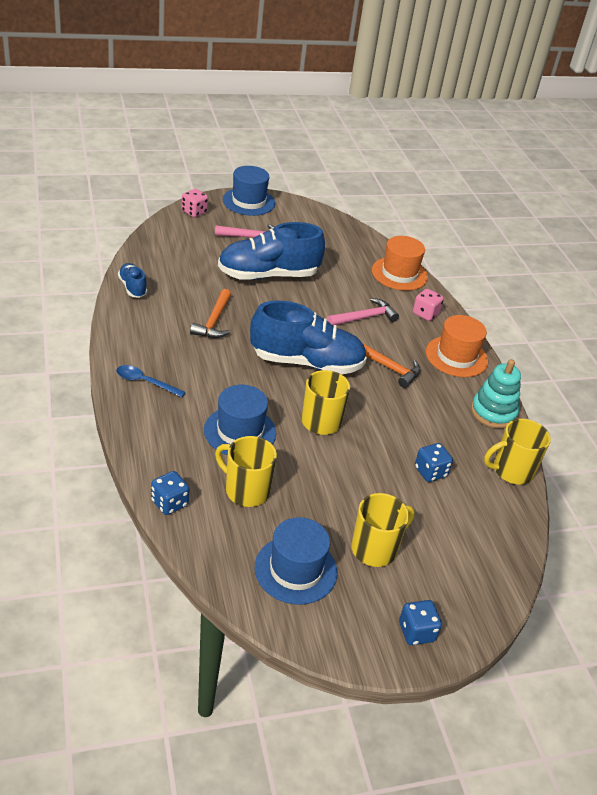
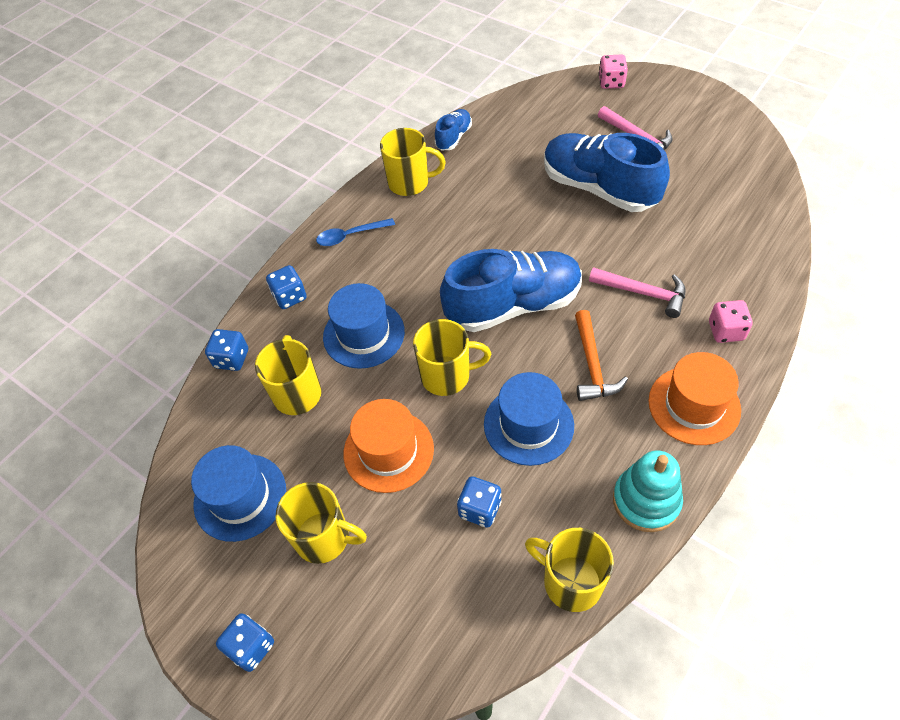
camera: 60 degrees right, 15 degrees up
blue spoon [116,365,186,398] -> blue spoon turned 90 degrees counterclockwise [316,218,395,246]
orange hammer [190,289,231,338] -> none
blue hat [223,166,275,216] -> blue hat moved to [484,372,574,466]
blue shoe [250,300,367,375] -> blue shoe turned 75 degrees counterclockwise [440,249,582,332]
orange hat [372,236,428,291] -> orange hat moved to [343,399,434,493]
none -> blue dice [266,265,307,309]
none -> yellow mug [380,128,446,196]

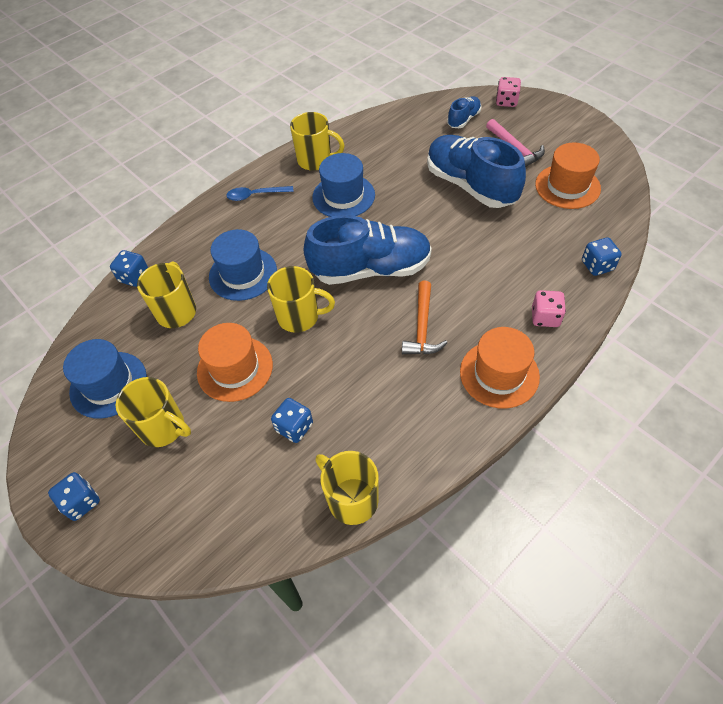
camera: 10 degrees right, 0 degrees up
blue dice [266,265,307,309] -> blue dice moved to [582,237,622,276]
blue shoe [435,109,472,151] -> blue shoe moved to [447,96,481,128]
blue hat [484,372,574,466] -> blue hat moved to [312,153,375,217]
pink hammer [589,267,686,318] -> none
turquoise stacking toy [613,450,683,532] -> none
none -> orange hat [535,143,601,209]

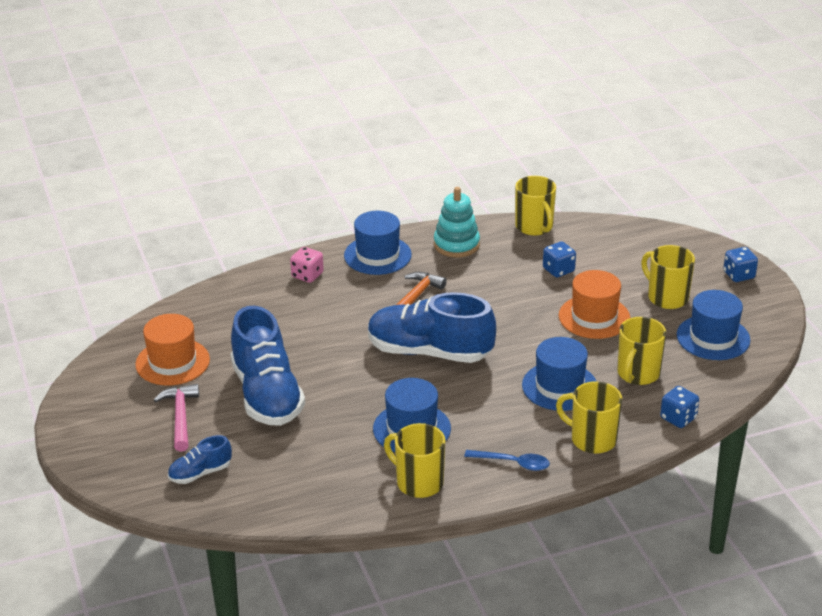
camera: 160 degrees left, 20 degrees down
yellow mug [267,266,335,333] -> yellow mug moved to [556,381,622,454]
orange hat [460,327,540,408] -> blue hat [344,211,412,275]
pink dice [496,77,521,107] -> none
blue dice [582,237,622,276] -> none
none -> turquoise stacking toy [434,187,480,257]

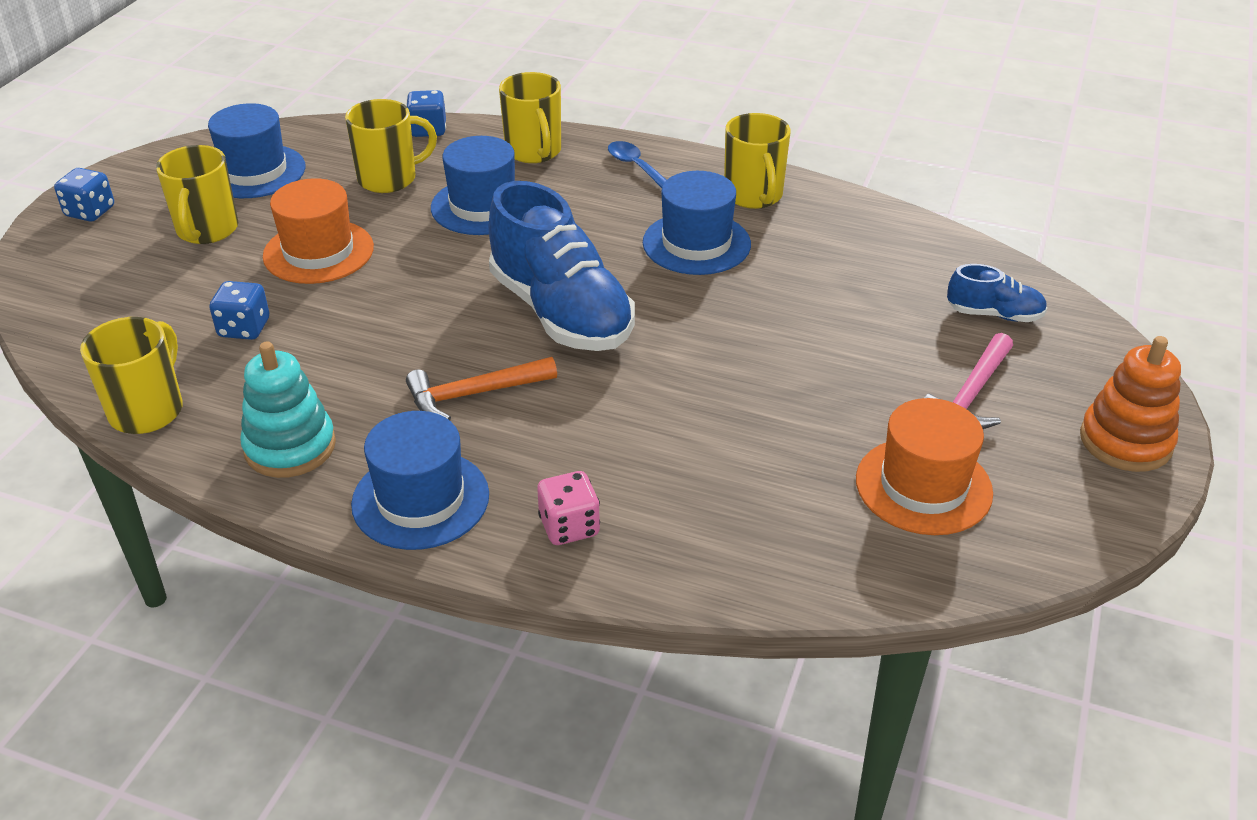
camera: 140 degrees left, 5 degrees up
blue shoe [231,306,305,426] -> none
none -> orange stacking toy [1080,336,1181,472]

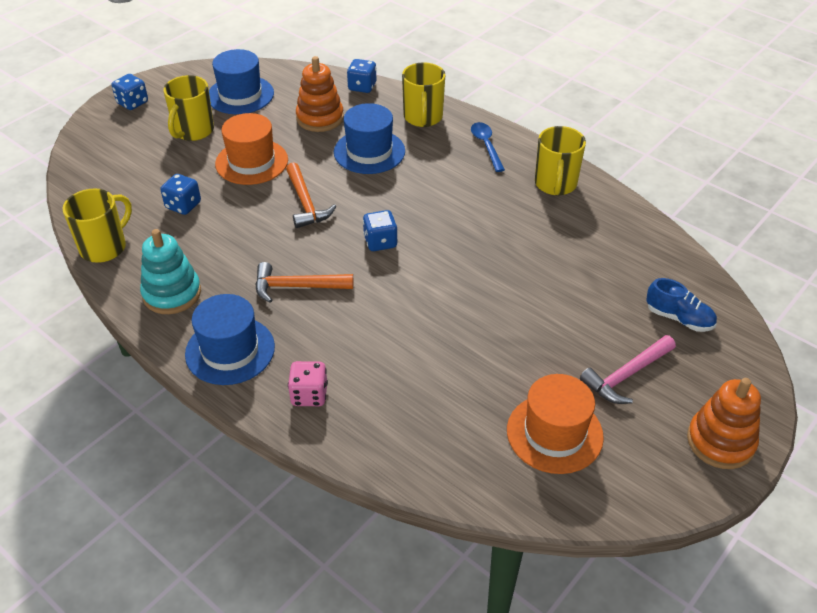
camera: 20 degrees right, 5 degrees up
yellow mug [345,99,437,193] -> orange stacking toy [296,56,344,132]
blue shoe [489,181,635,351] -> blue dice [363,210,398,251]
blue hat [643,171,751,275] -> none
none -> orange hammer [286,162,336,228]

